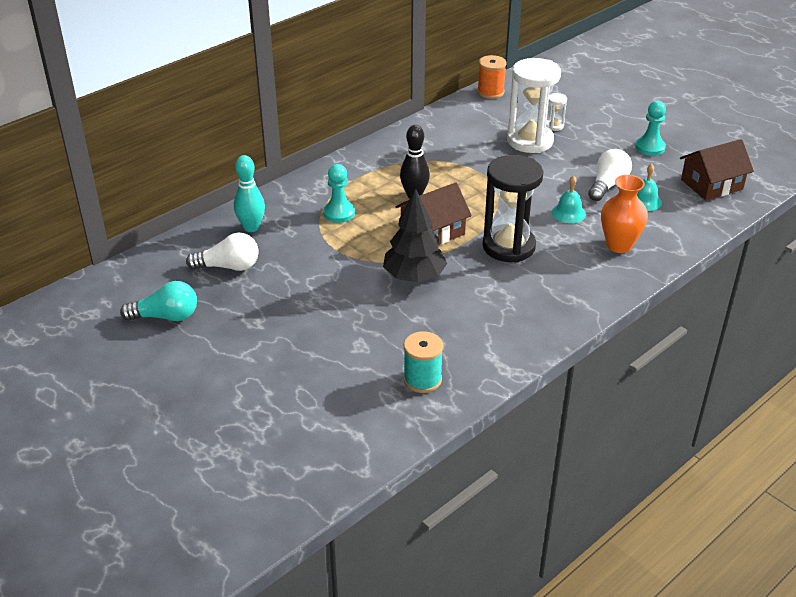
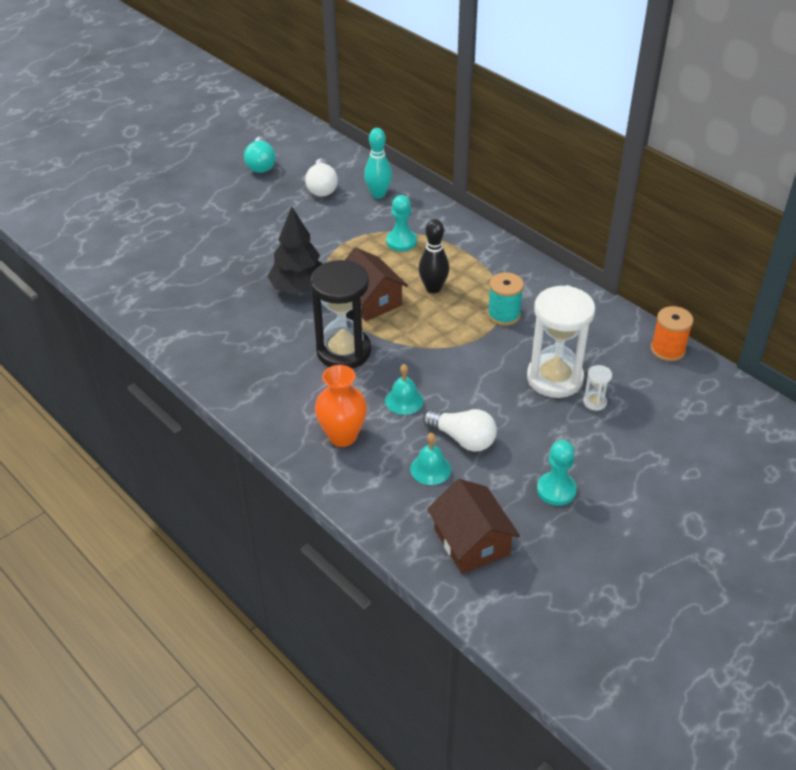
camera: 90 degrees right, 5 degrees up
turquoise spool [403,331,443,393] -> turquoise spool moved to [487,272,524,326]

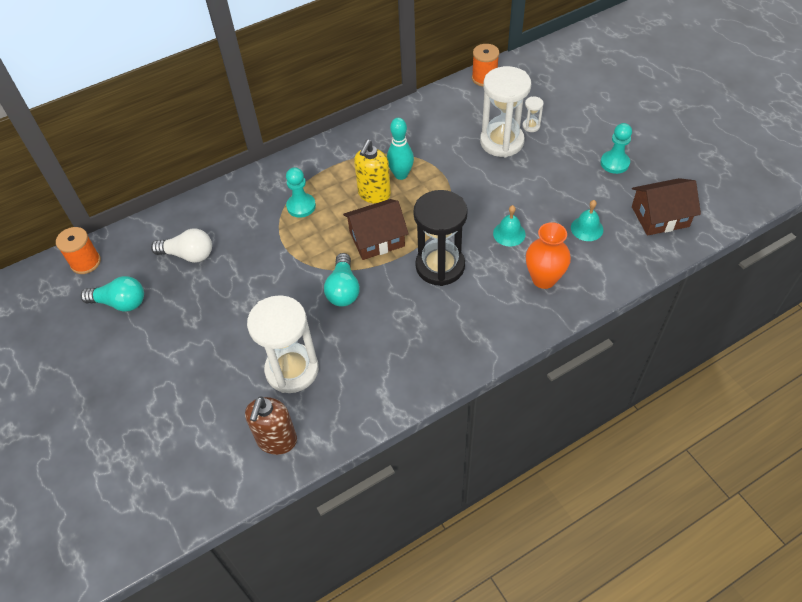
camera: 75 degrees left, 10 degrees up
black tree [267,206,323,294] -> turquoise light bulb [324,253,360,307]
turquoise bowling pin [364,128,392,199] -> turquoise bowling pin moved to [387,118,414,180]
black bowling pin [418,219,449,293] -> yellow soap dispenser [354,140,391,204]
white light bulb [423,409,497,452] -> none
turquoise spool [487,272,524,326] -> none
none -> orange spool [56,227,101,274]
none -> brown soap dispenser [245,396,297,455]
none -> white hourglass [247,295,319,393]

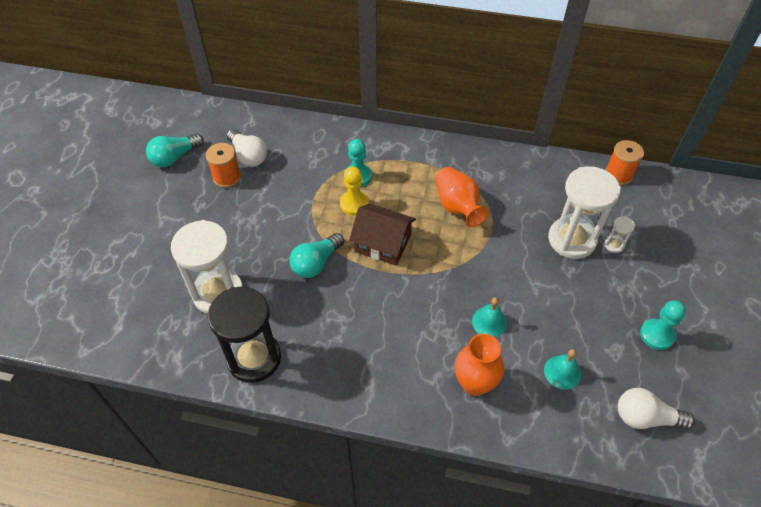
camera: 40 degrees right, 0 degrees up
orange spool [56,227,101,274] -> orange spool moved to [206,143,241,188]
turquoise light bulb [81,276,144,312] -> turquoise light bulb turned 90 degrees clockwise [146,134,204,167]
brown soap dispenser [245,396,297,455] -> none
yellow soap dispenser [354,140,391,204] -> none
turquoise bowling pin [387,118,414,180] -> orange vase [435,167,489,227]
black hourglass [413,190,468,286] -> black hourglass moved to [208,287,281,383]
brown house [632,178,701,236] -> white light bulb [618,388,695,430]
none -> yellow pawn [340,167,369,216]

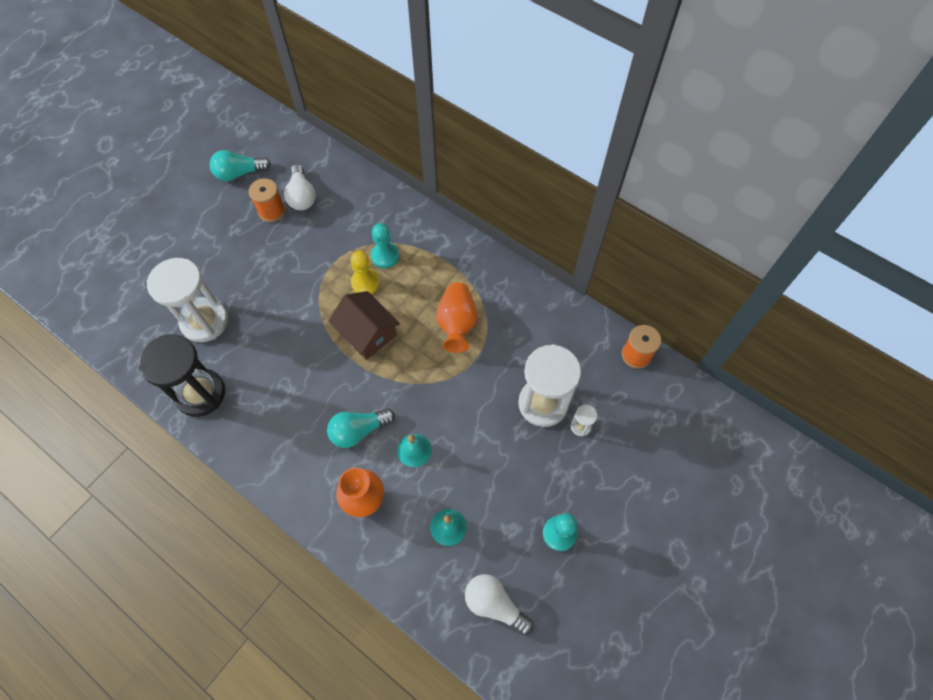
camera: 25 degrees right, 10 degrees up
turquoise light bulb [289,233,344,278] -> turquoise light bulb moved to [327,409,395,448]

